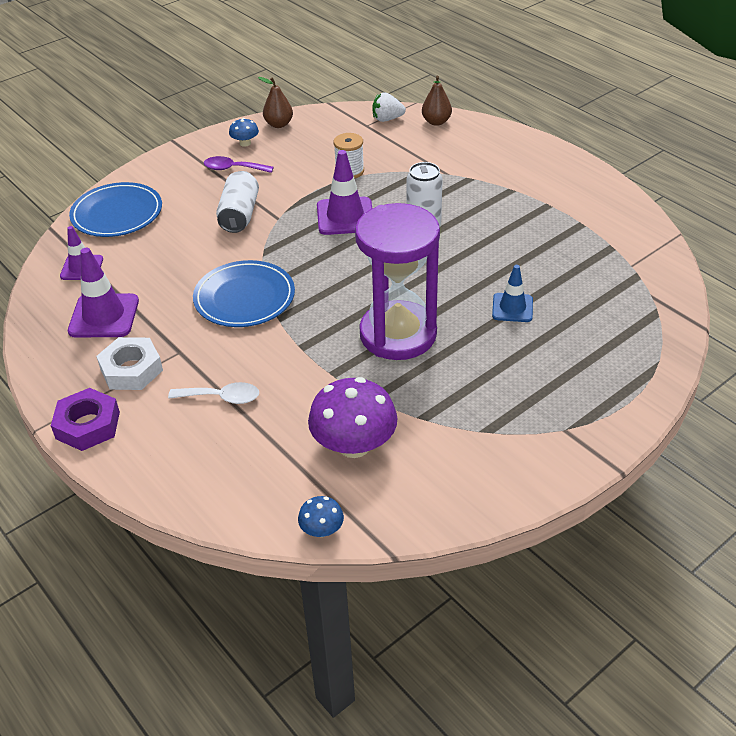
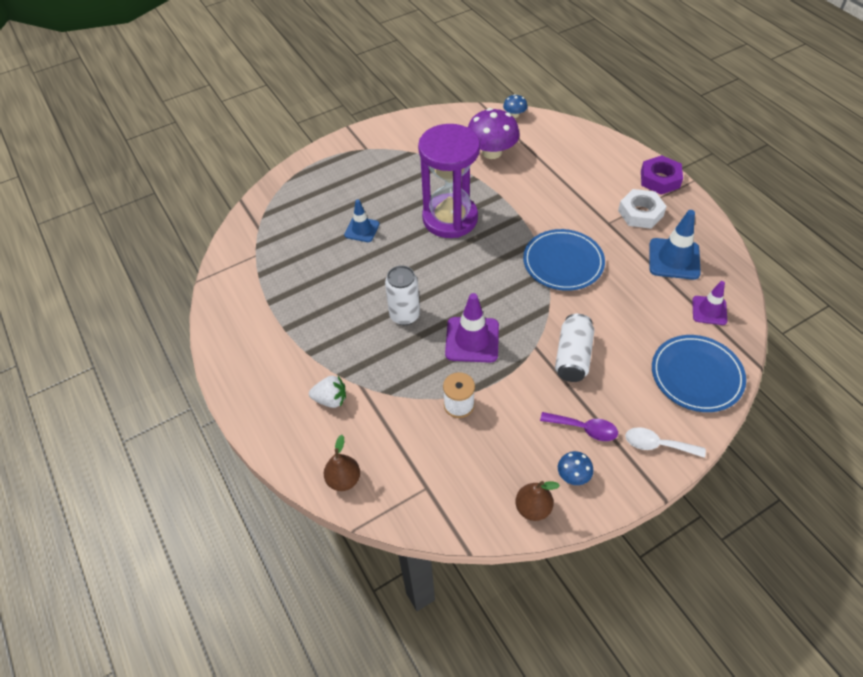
camera: 170 degrees left, 10 degrees up
purple traffic cone [68,248,139,338] -> blue traffic cone [649,210,701,280]
white spoon [168,382,259,404] -> white spoon moved to [625,427,706,458]
white strawberry [373,92,406,122] -> white strawberry moved to [309,376,346,408]

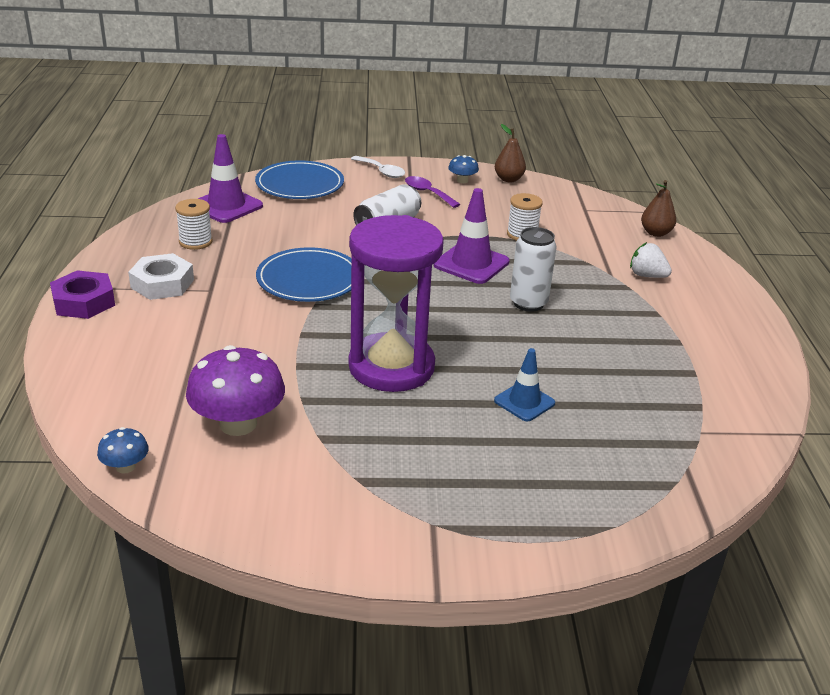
camera: 155 degrees left, 20 degrees down
blue traffic cone [649,210,701,280] -> white spool [175,199,213,250]
purple traffic cone [692,281,727,325] -> purple traffic cone [198,134,263,223], size x1.57

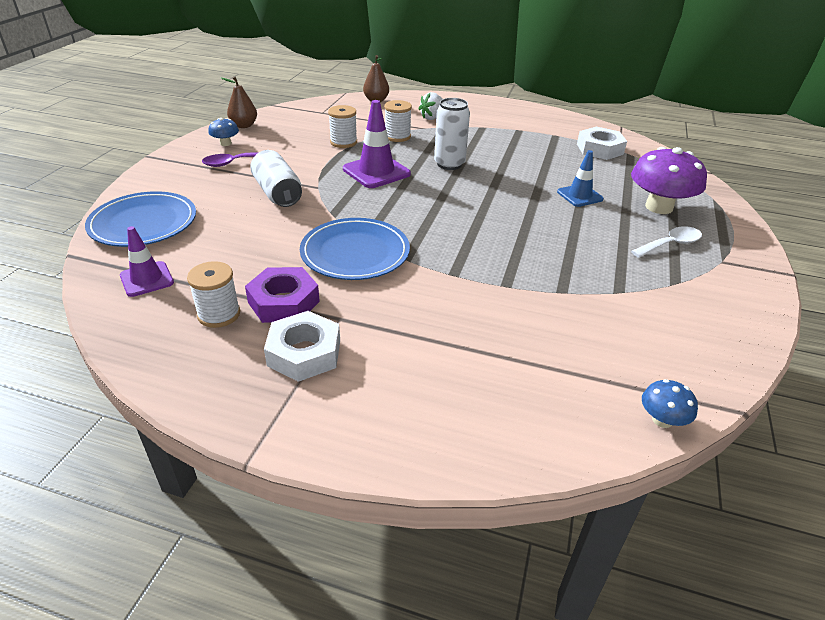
camera: 70 degrees left, 5 degrees up
purple nut [50,270,115,319] -> purple nut moved to [245,267,320,323]
purple mushroom [186,345,285,436] -> purple mushroom moved to [631,147,707,214]
purple traffic cone [198,134,263,223] -> purple traffic cone [120,226,174,297], size x0.64
purple hourglass [348,215,444,392] -> none
white spoon [351,156,405,178] -> white spoon moved to [631,226,702,258]
none -> white spool [384,100,412,142]
none -> white nut [577,127,627,160]

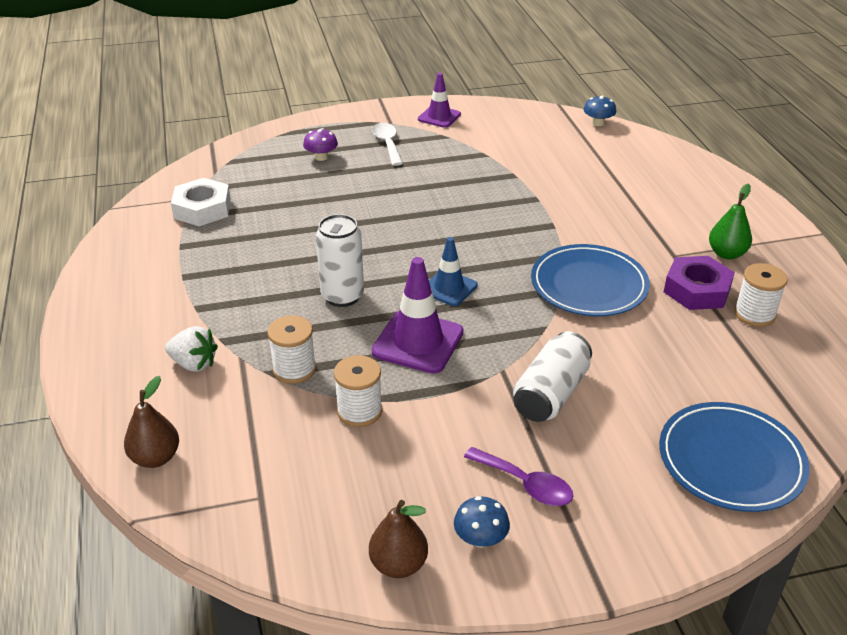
camera: 120 degrees left, 0 degrees up
purple traffic cone [120,226,174,297] -> purple traffic cone moved to [418,73,461,128]
white nut [264,311,340,382] -> green pear [709,184,752,259]
blue traffic cone [557,150,604,207] -> blue traffic cone moved to [429,237,478,306]
purple mushroom [631,147,707,214] -> purple mushroom [303,128,338,161], size x0.48
white spoon [631,226,702,258] -> white spoon turned 45 degrees clockwise [372,123,403,166]

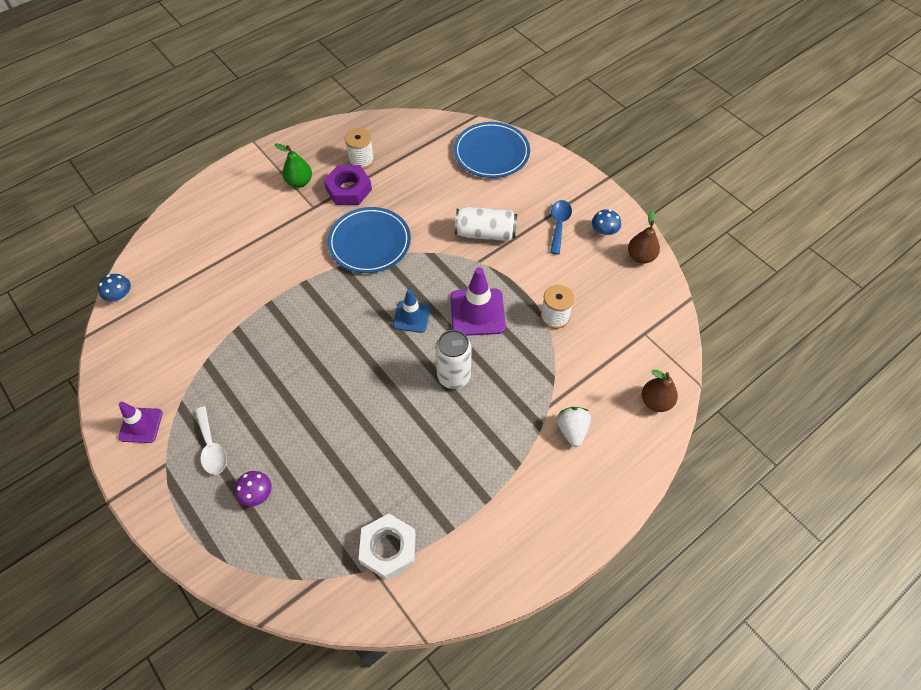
camera: 115 degrees left, 20 degrees up
white spool [268,315,316,384] -> none
white spoon [372,123,403,166] -> white spoon turned 75 degrees counterclockwise [195,406,227,475]
purple spoon [464,447,573,506] -> blue spoon [550,200,572,254]

